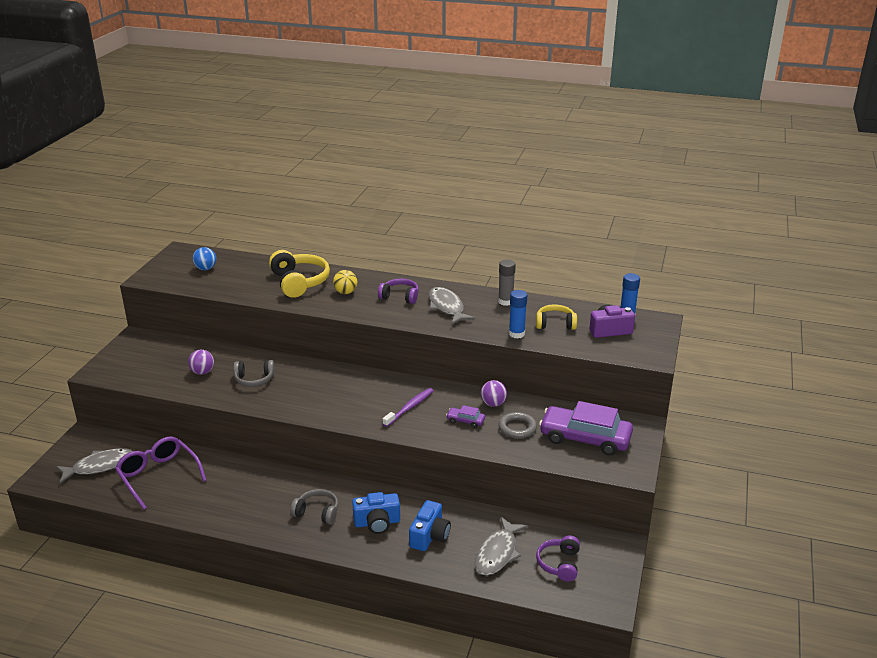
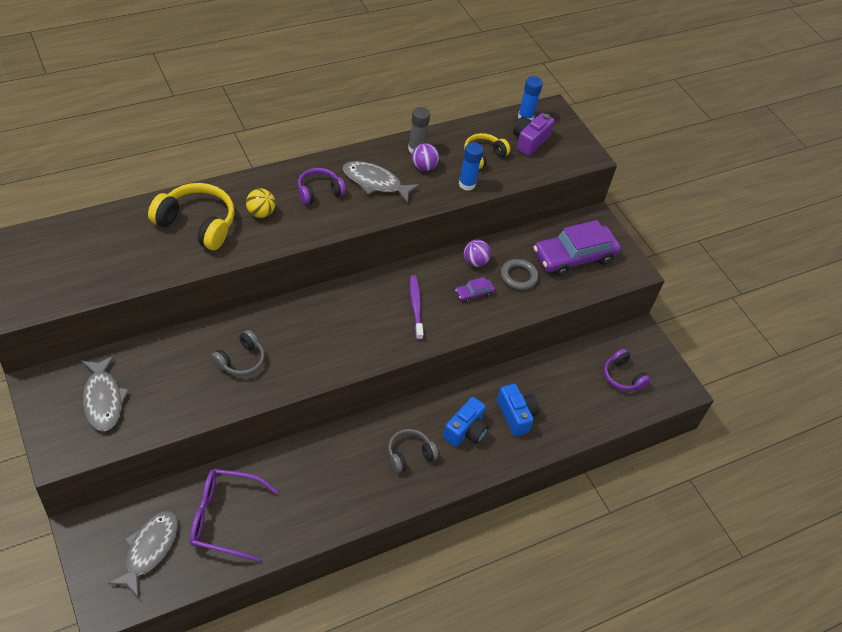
camera: 50 degrees left, 20 degrees up
purple ball [188,349,214,375] -> purple ball moved to [412,143,439,171]
blue ball [193,247,216,270] -> none
grey fish [474,517,528,575] -> grey fish moved to [81,356,129,431]

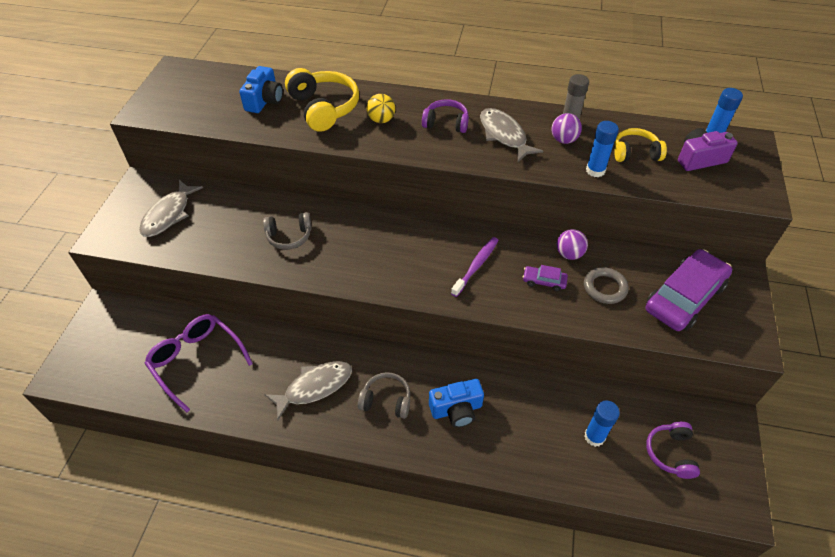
camera: 45 degrees right, 0 degrees up
grey fish [108,511,178,597] -> grey fish moved to [264,361,352,420]
blue camera [497,384,539,436] -> blue camera moved to [239,66,283,113]
purple car [533,220,621,276] -> purple car turned 120 degrees clockwise [645,249,732,331]
none -> blue glue stick [584,400,620,447]

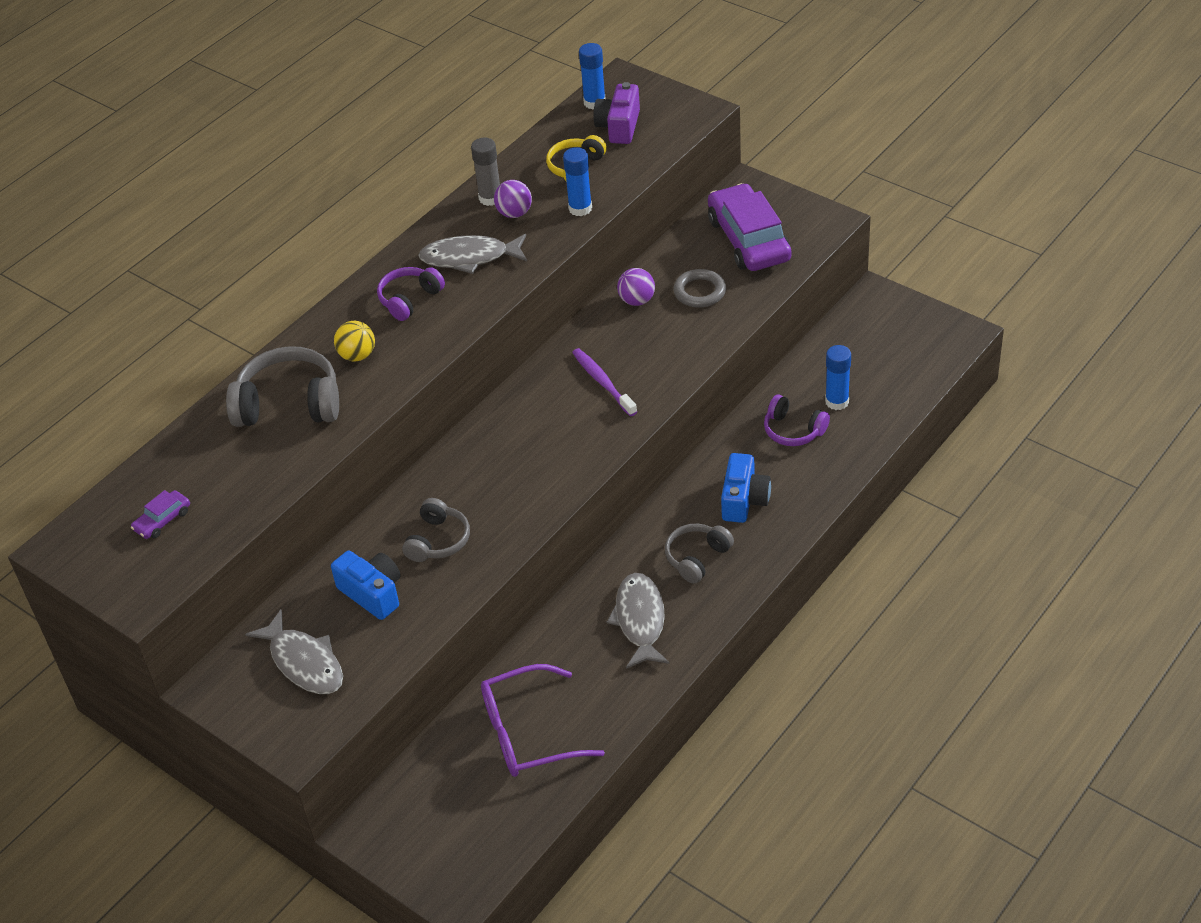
camera: 60 degrees left, 5 degrees down
blue camera [239,66,283,113] -> blue camera moved to [331,551,401,620]
yellow headphones [285,68,359,132] -> grey headphones [226,346,339,427]
purple car [523,265,568,291] -> purple car moved to [131,490,190,539]
purple headphones [646,422,700,479] -> purple headphones moved to [764,395,830,446]

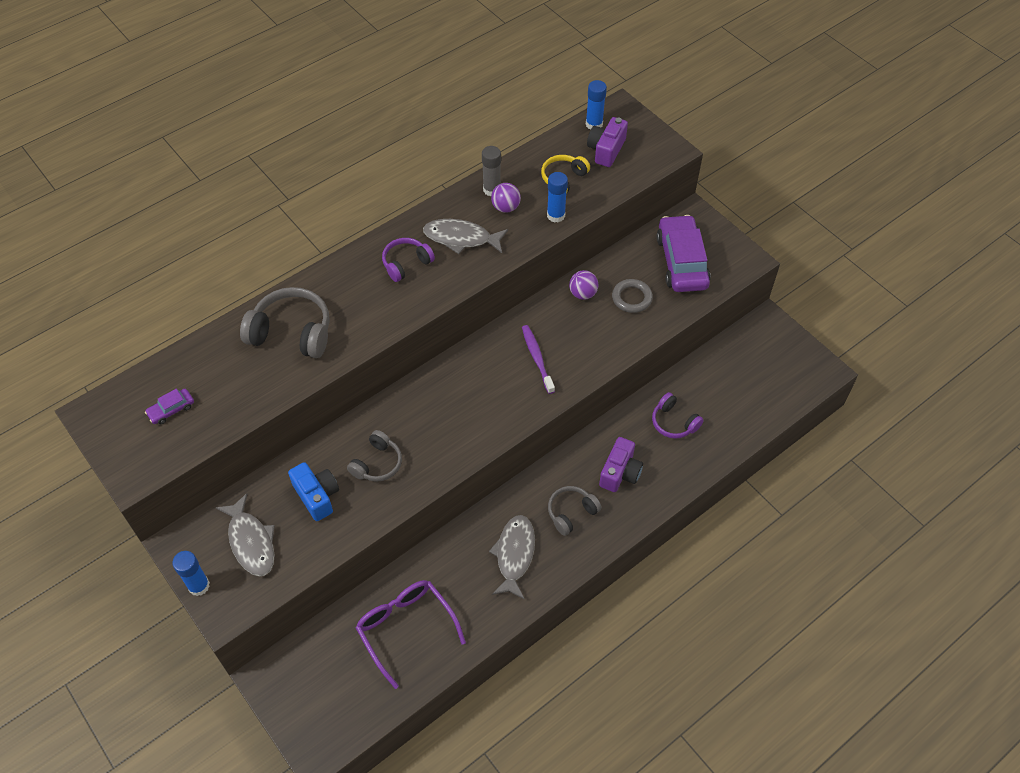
camera: 10 degrees right, 10 degrees up
yellow ball [334,321,375,361] -> none
purple glasses [481,664,605,777] -> purple glasses turned 60 degrees clockwise [356,580,466,689]
blue camera [721,453,771,523] -> purple camera [599,437,643,492]
blue glue stick [825,345,851,410] -> blue glue stick moved to [172,551,210,596]

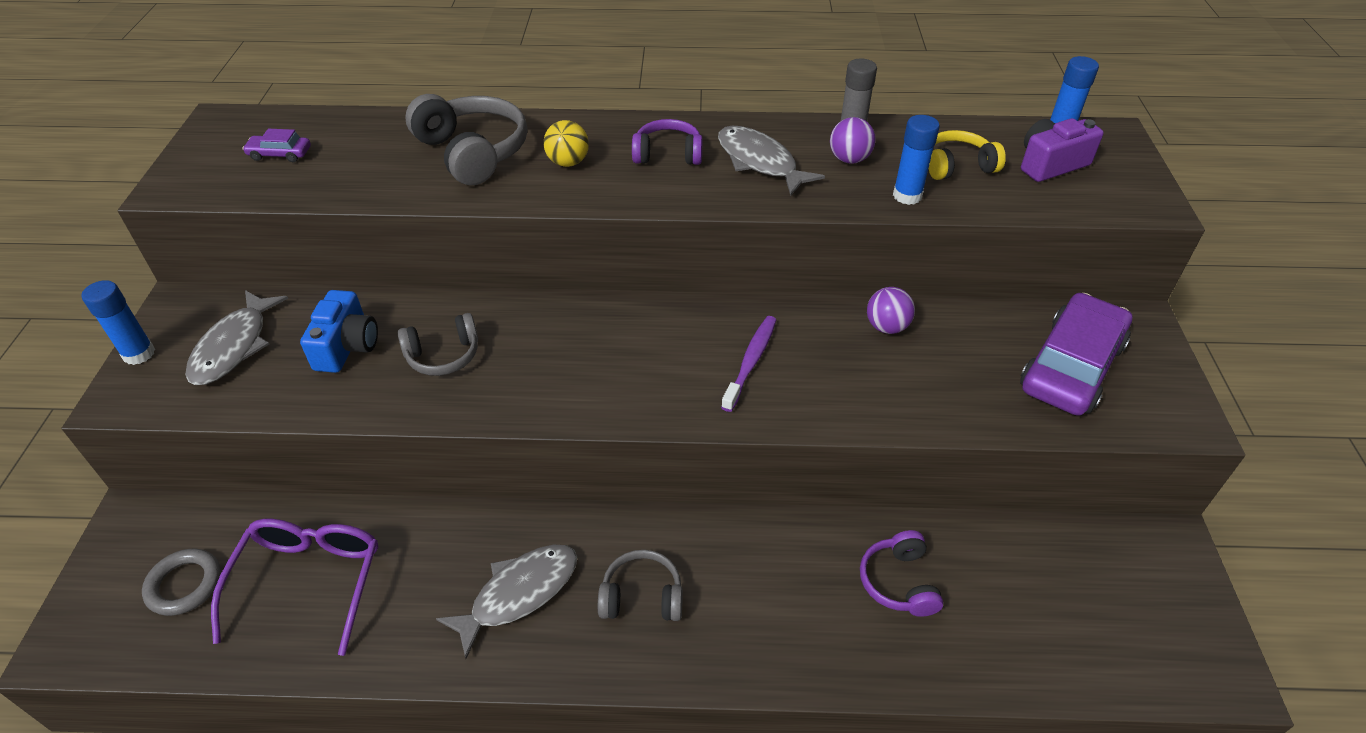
camera: 40 degrees right, 10 degrees down
purple camera [599,437,643,492] -> none
grey ring [612,279,653,313] -> grey ring moved to [142,549,221,616]
none -> yellow ball [543,120,589,167]

